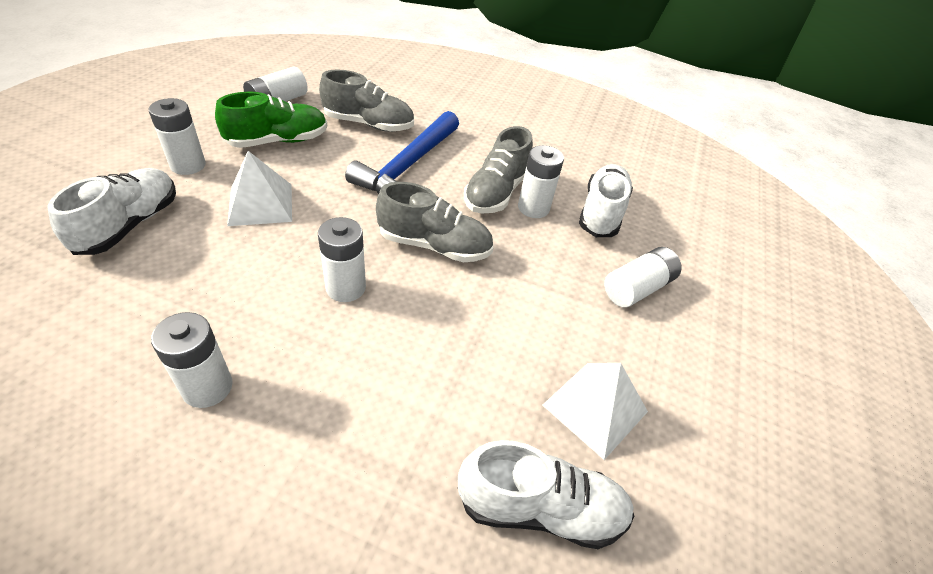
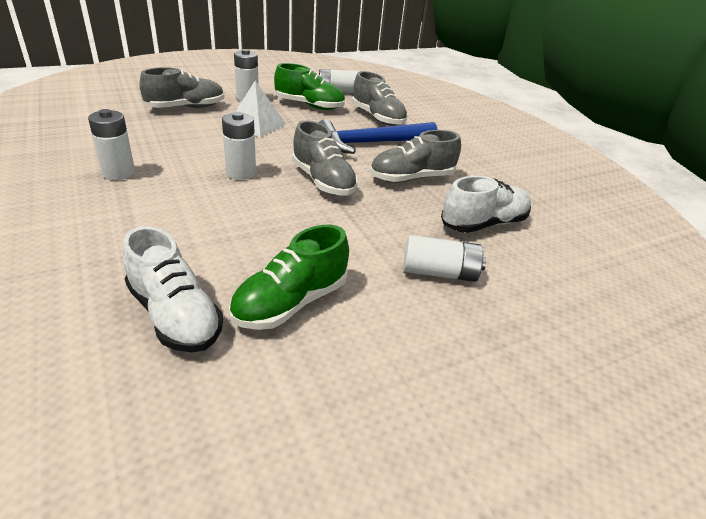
camera: 45 degrees right, 10 degrees down
white shoe [47,168,176,255] -> grey shoe [139,67,224,108]
white battery [518,145,564,218] -> none
white pyramid [542,363,648,460] -> green shoe [229,225,349,330]

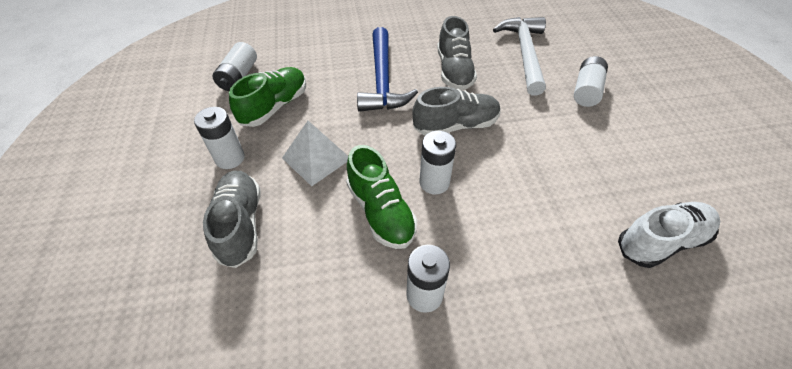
camera: 70 degrees left, 15 degrees up
green shoe [229,225,349,330] -> green shoe moved to [346,145,417,249]
grey shoe [352,71,408,126] -> none
white shoe [441,176,531,233] -> white hammer [493,17,546,96]

